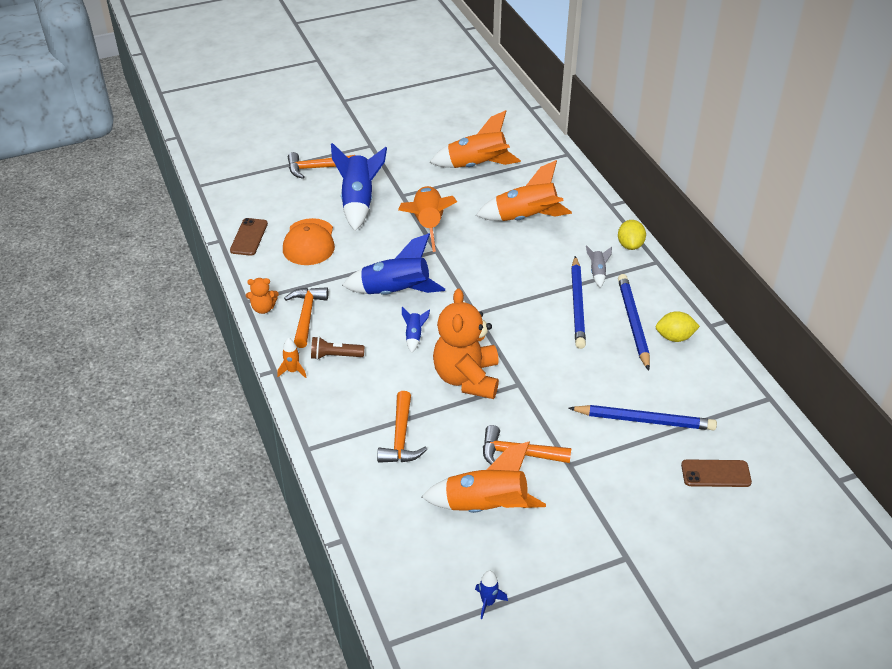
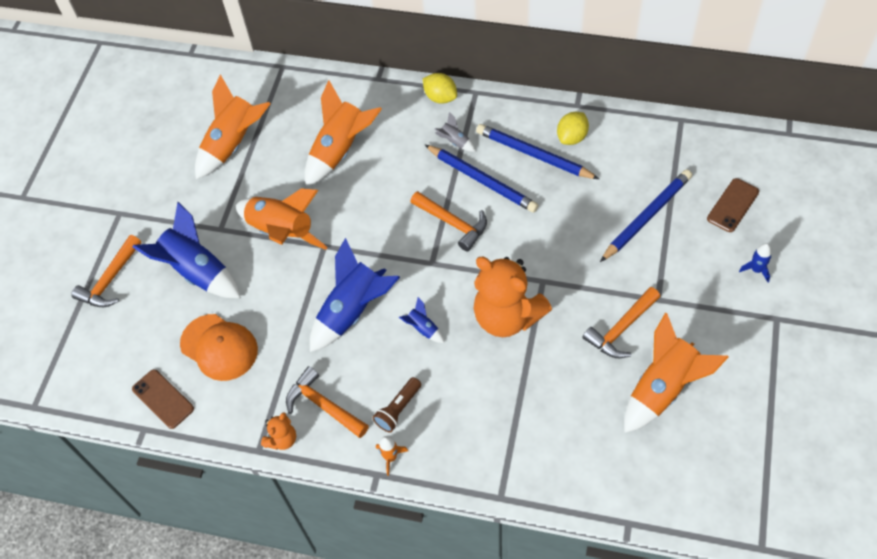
camera: 50 degrees left, 15 degrees up
orange hammer [377,391,427,463] -> orange hammer moved to [410,191,487,252]
blue rocket [475,570,508,619] -> blue rocket moved to [739,243,772,282]

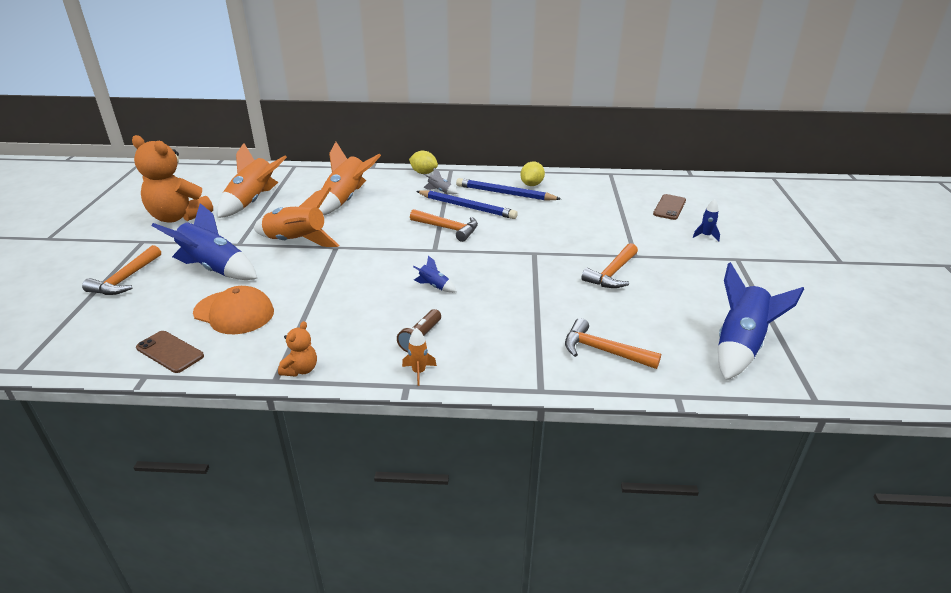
camera: 15 degrees left, 25 degrees down
orange hammer [286,366,369,438] -> orange hammer moved to [565,318,661,369]
blue rocket [310,238,400,352] -> blue rocket moved to [718,262,804,380]
orange teddy bear [473,257,552,337] -> orange teddy bear moved to [132,135,213,223]
blue pencil [600,169,692,262] -> none
orange rocket [624,313,729,433] -> none

